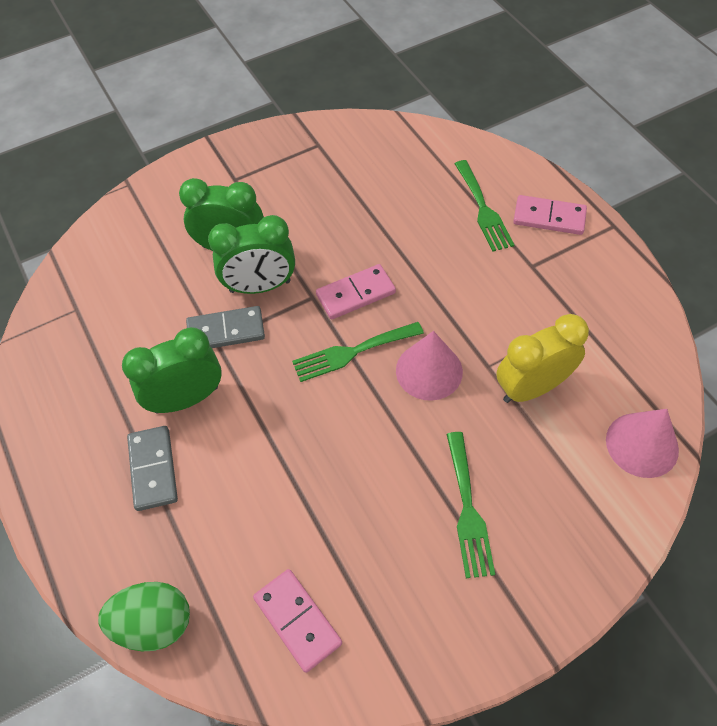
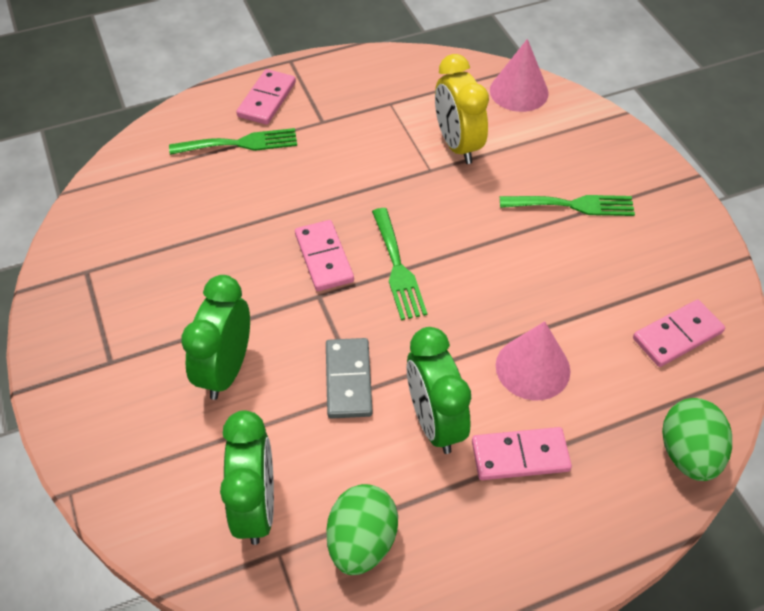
camera: 85 degrees left, 5 degrees down
grey domino [127,426,178,511] -> pink domino [472,427,572,480]
green clock [208,215,295,294] -> green clock moved to [220,410,274,545]
pink cone [396,331,463,401] -> pink cone moved to [496,321,570,400]
none -> green egg [326,484,398,575]

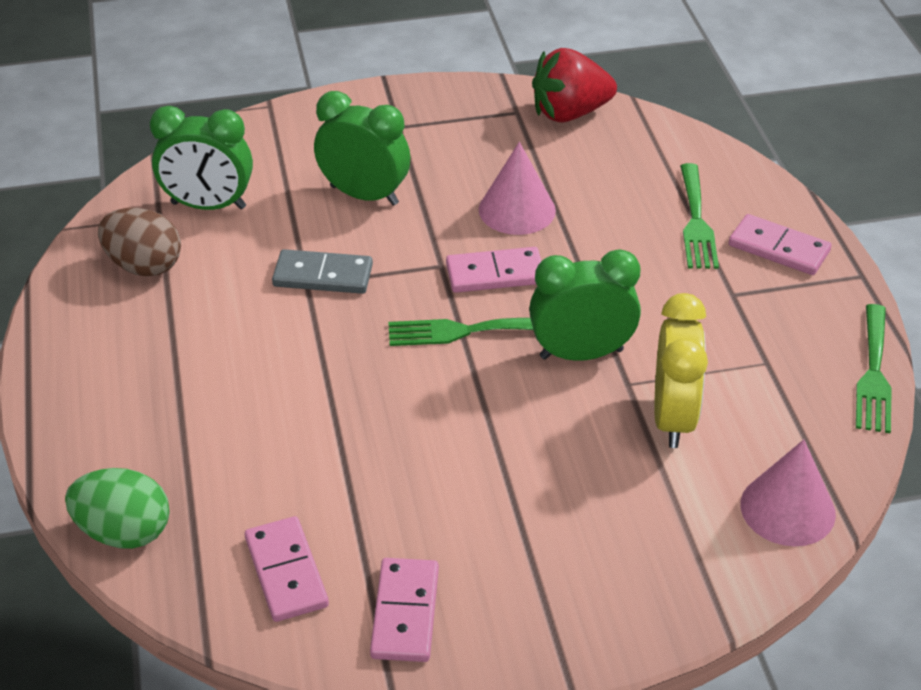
camera: 100 degrees right, 10 degrees down
green egg [326,484,398,575] -> brown egg [98,208,181,276]
green clock [407,327,471,454] -> green clock moved to [529,249,641,361]
yellow clock [435,54,489,164] -> yellow clock turned 105 degrees clockwise [654,293,708,448]
pink domino [472,427,572,480] -> pink domino moved to [370,558,439,662]
pink cone [496,321,570,400] -> pink cone moved to [479,142,556,235]
green fork [500,195,635,216] -> green fork moved to [856,304,892,433]
none -> red strawberry [532,48,617,123]

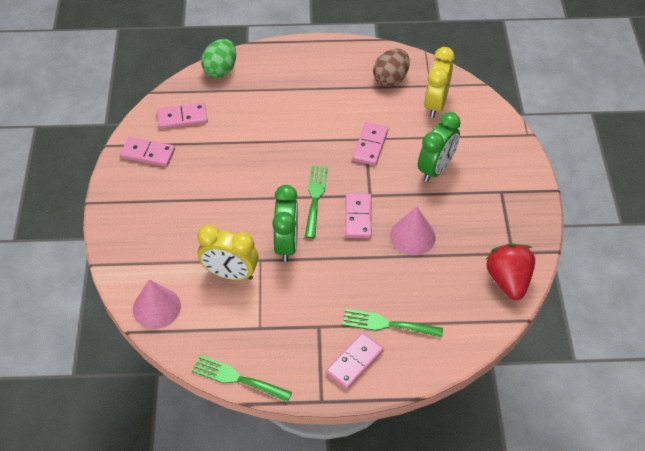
camera: 100 degrees right, 10 degrees up
green clock [150,106,253,210] -> yellow clock [424,47,455,118]
grey domino [272,249,373,294] -> pink domino [352,122,389,166]

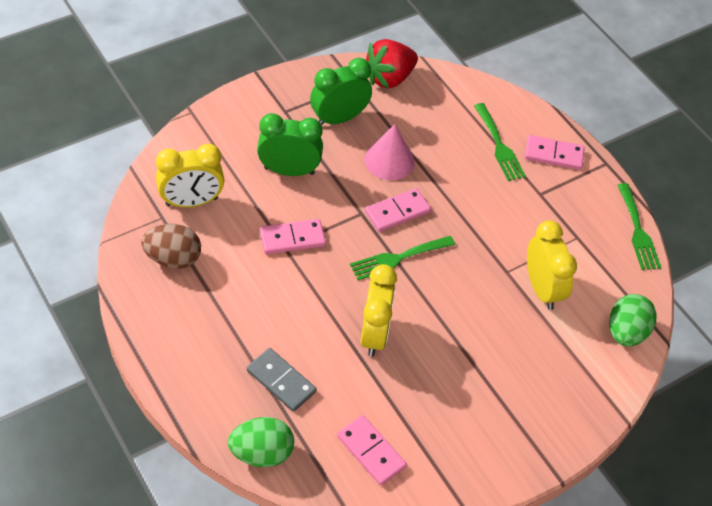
camera: 125 degrees left, 0 degrees up
pink domino [120,137,175,167] -> none
pink cone [133,279,181,329] -> green egg [609,294,657,347]
green clock [272,185,298,262] -> green clock moved to [310,58,372,125]
none -> grey domino [247,348,317,412]
none -> yellow clock [361,264,397,357]

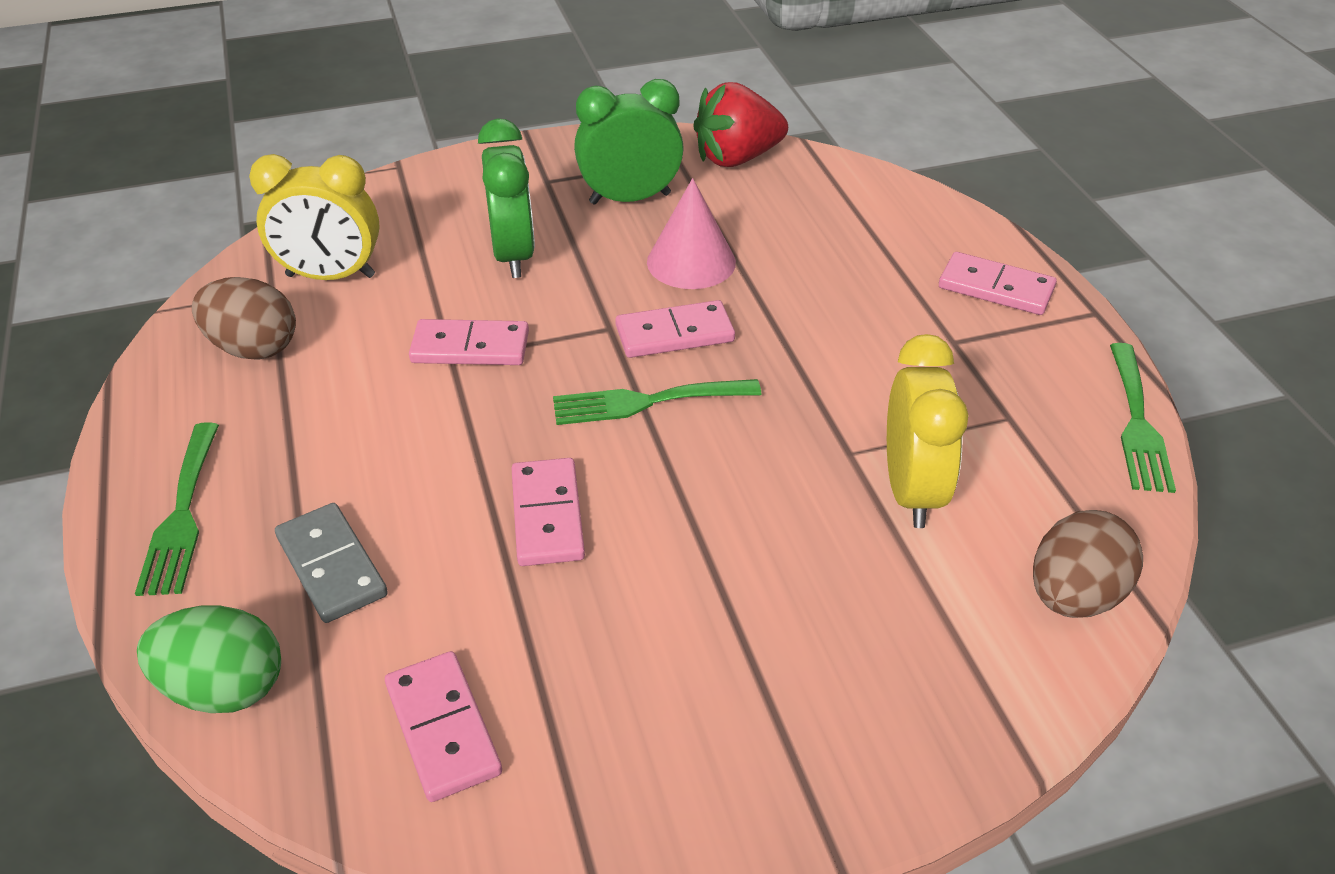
camera: 20 degrees right, 10 degrees down
green clock [257,113,323,176] -> green clock turned 60 degrees clockwise [478,118,535,278]
yellow clock [361,264,397,357] -> pink domino [511,458,585,566]
green fork [474,103,526,181] -> green fork moved to [135,422,219,596]
green egg [609,294,657,347] -> brown egg [1033,510,1143,618]

